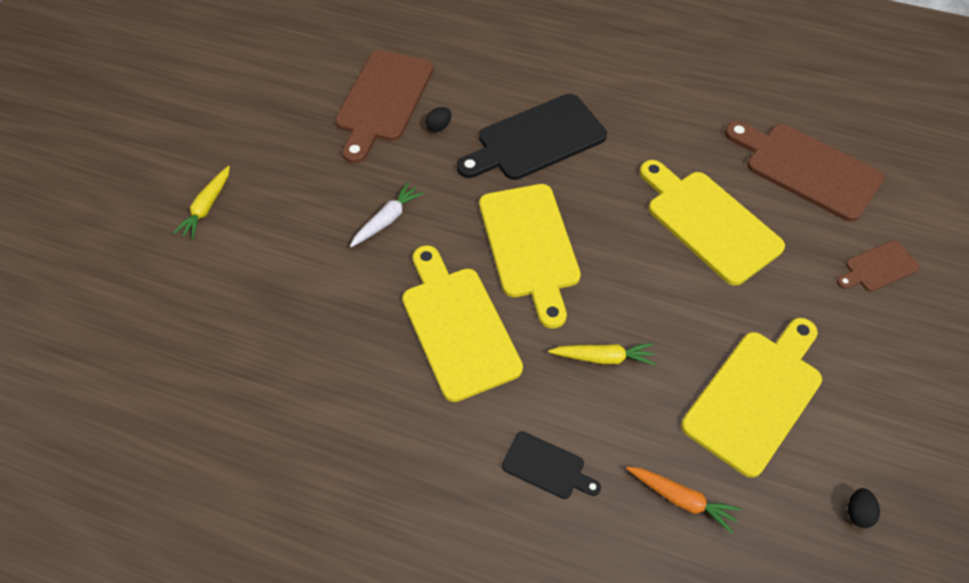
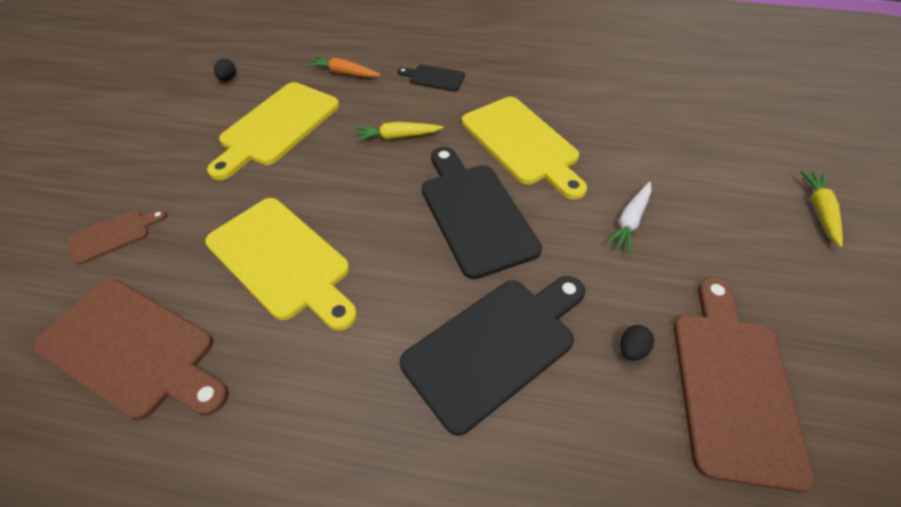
camera: 170 degrees right, 5 degrees down
yellow cutting board [479,184,581,329] -> black cutting board [422,147,542,279]

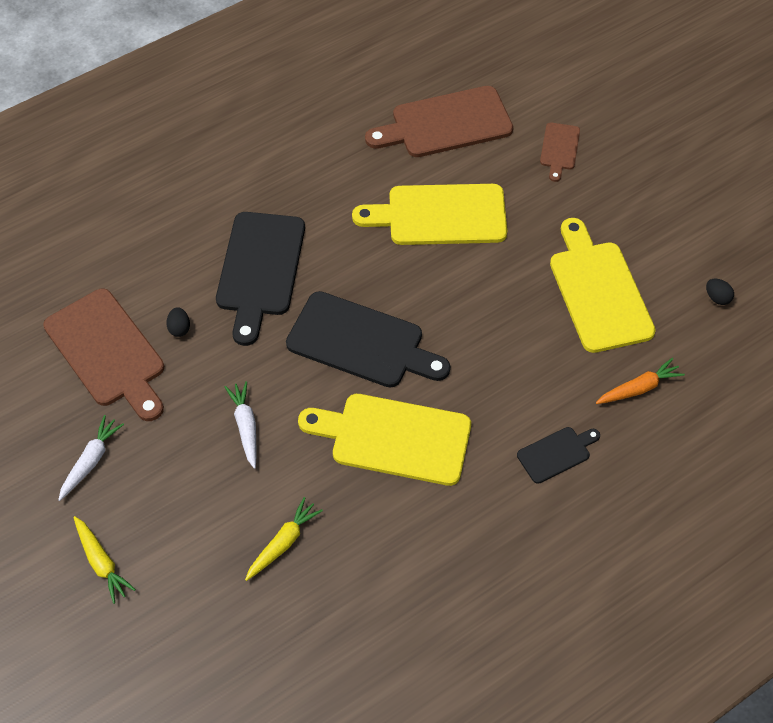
camera: 135 degrees right, 5 degrees up
yellow carrot [355,122,443,142] -> yellow carrot moved to [245,497,323,581]
none -> white carrot [58,415,124,501]

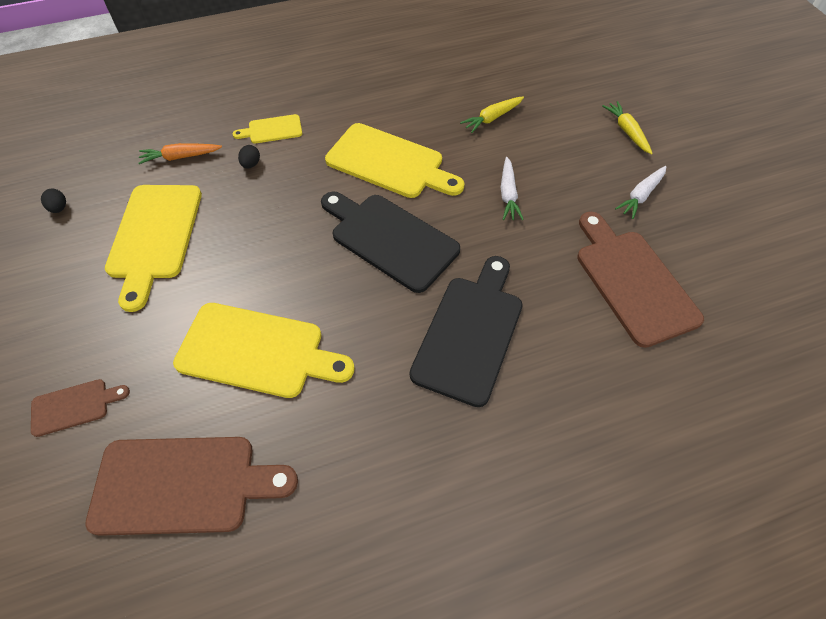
camera: 165 degrees left, 0 degrees up
black egg [166,307,190,337] -> black egg moved to [238,145,260,169]
black cutting board [517,427,600,484] -> yellow cutting board [233,114,302,143]
brown cutting board [540,123,580,182] -> brown cutting board turned 45 degrees clockwise [31,379,130,437]

